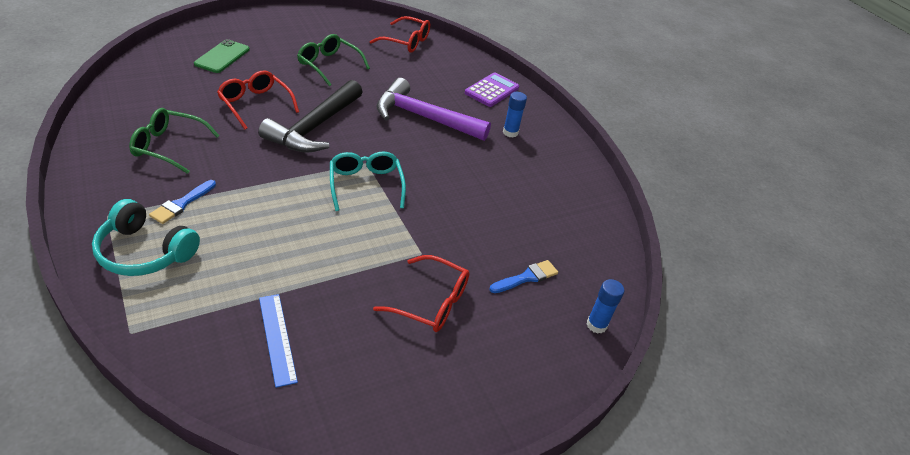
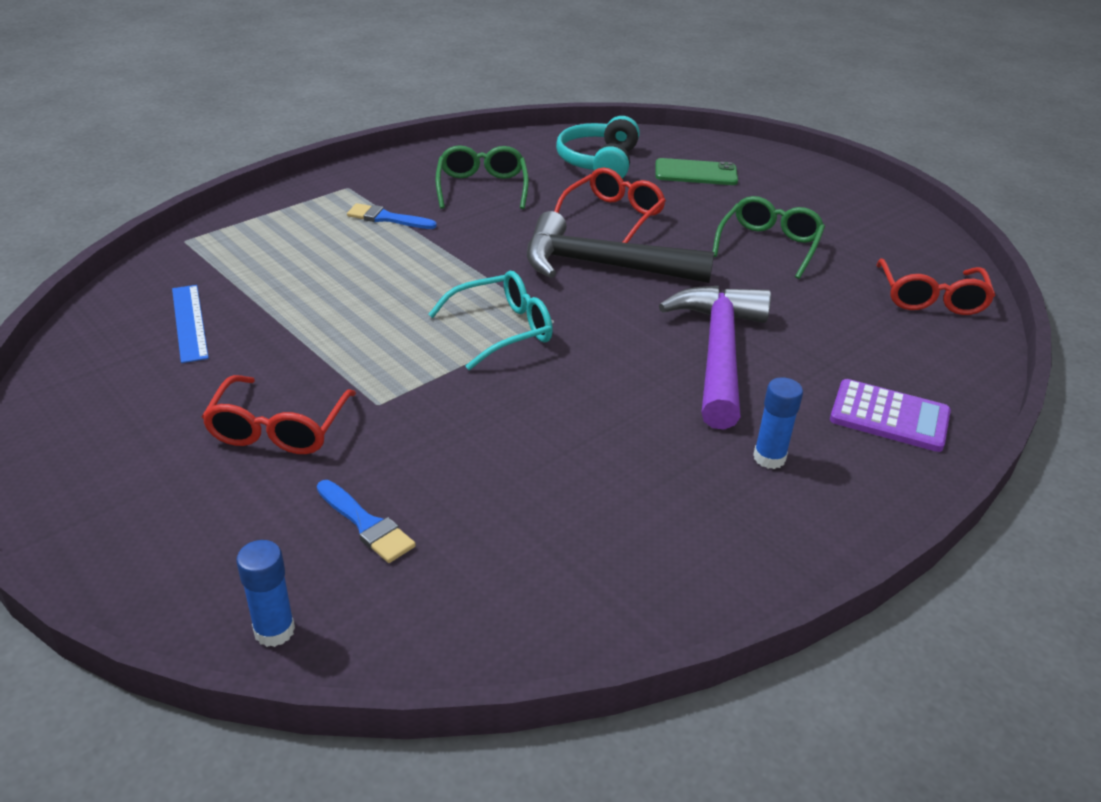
camera: 80 degrees right, 5 degrees down
turquoise headphones [92,199,200,276] -> turquoise headphones moved to [556,116,640,179]
blue ruler [259,294,298,388] -> blue ruler turned 75 degrees counterclockwise [172,285,209,363]

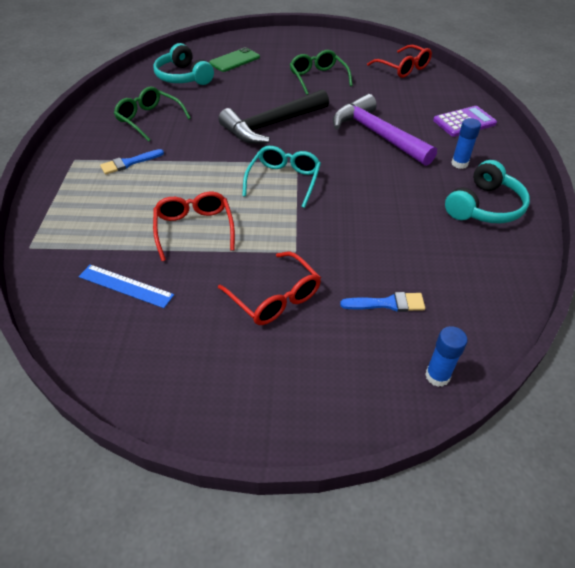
camera: 45 degrees left, 10 degrees up
red glasses [554,168,666,243] -> red glasses moved to [153,192,235,261]
none -> turquoise headphones [445,160,530,223]

